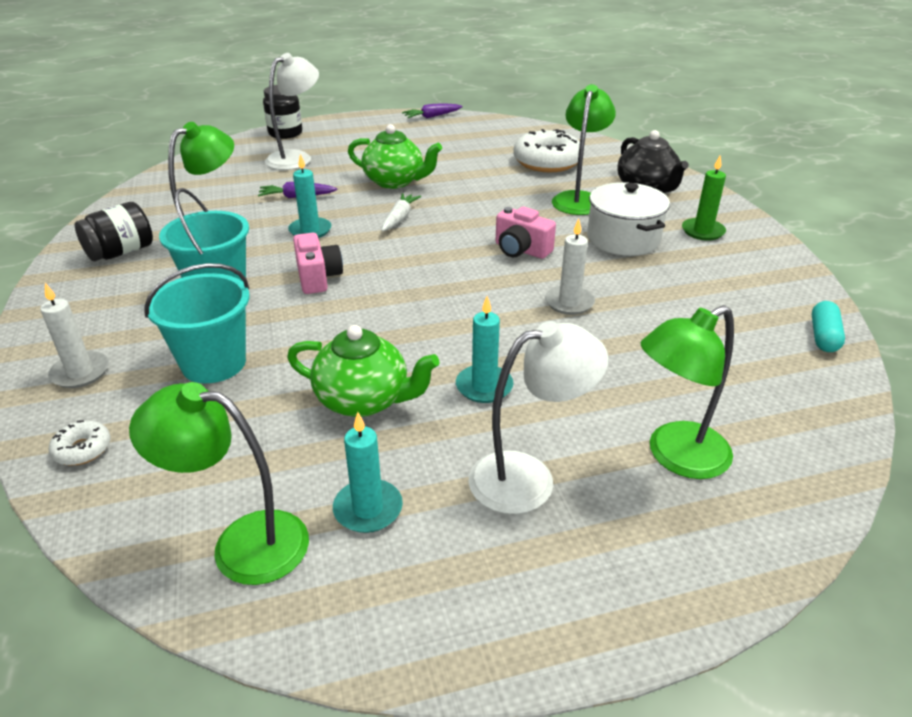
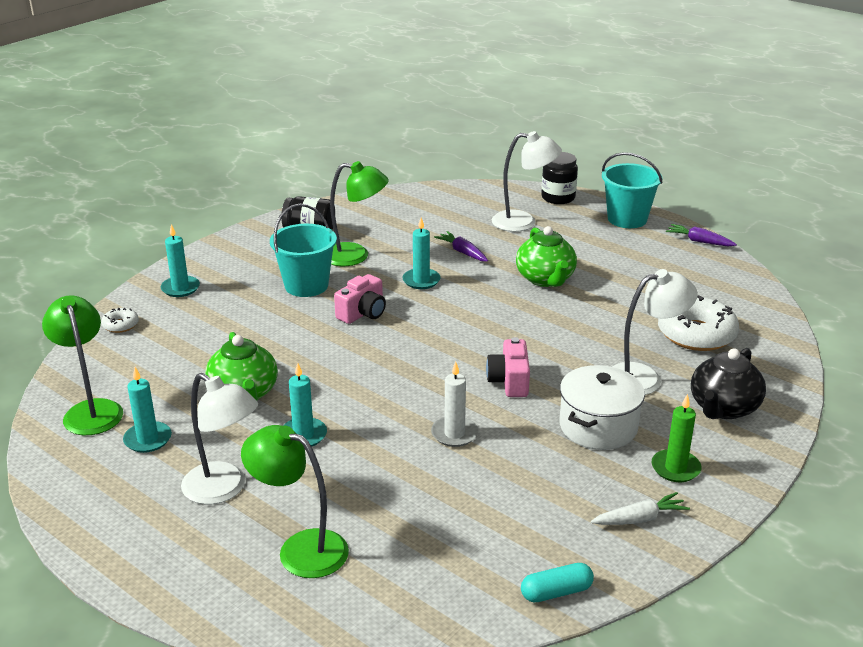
camera: 55 degrees right, 5 degrees down
white candle [40,283,109,388] -> turquoise candle [160,224,200,297]
turquoise bucket [144,263,249,383] -> turquoise bucket moved to [602,152,663,228]
white carrot [382,193,421,231] -> white carrot moved to [591,492,690,525]
green lamp [552,84,616,215] -> white lamp [612,269,698,395]

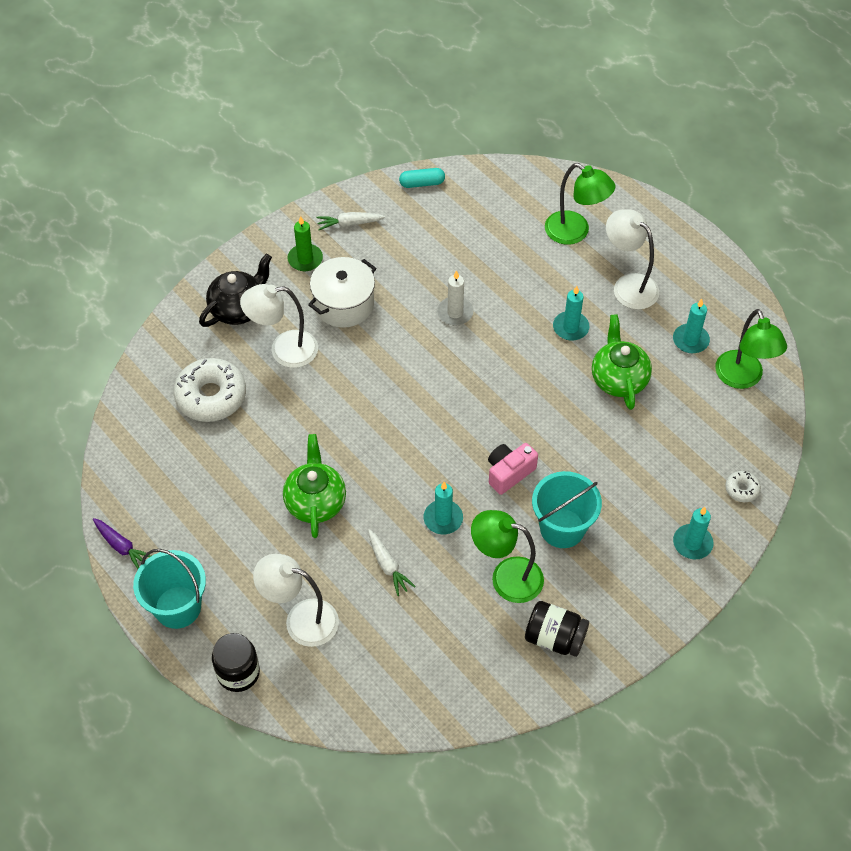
camera: 170 degrees left, 25 degrees up
purple carrot [434,231,488,262] -> white carrot [368,529,416,596]
pink camera [486,337,530,397] -> none

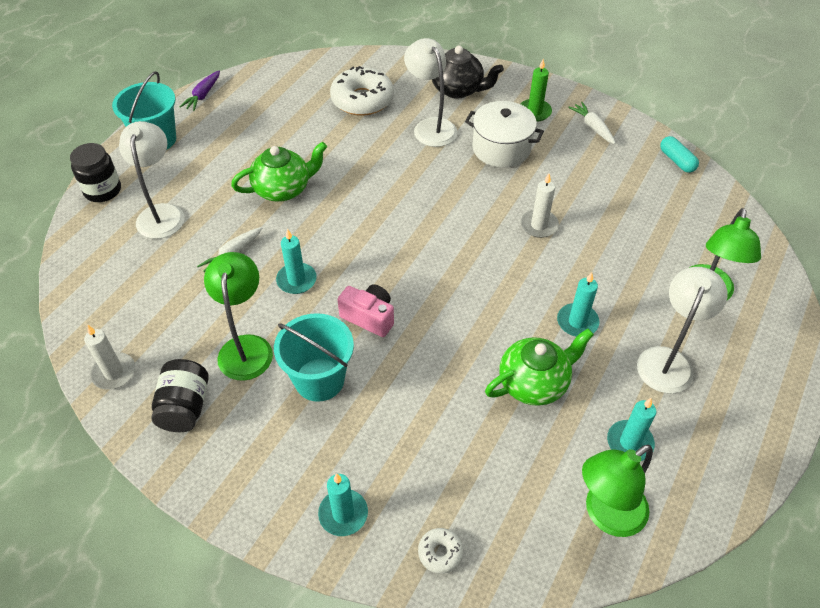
camera: 70 degrees right, 5 degrees down
none -> white candle [84,325,135,390]

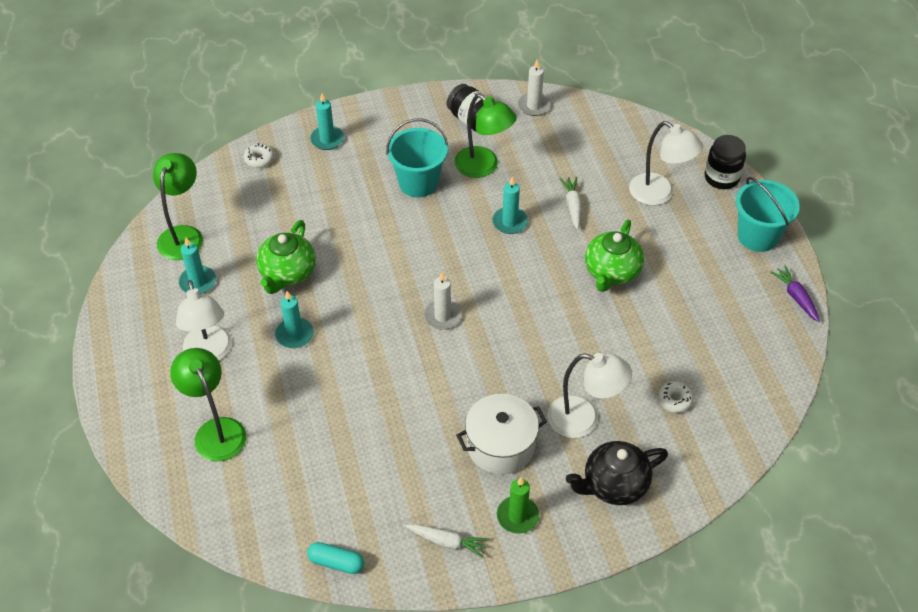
camera: 135 degrees right, 0 degrees up
white donut [330,66,394,116] -> white donut [658,381,694,413], size x0.46
pink camera [337,284,394,337] -> none
white candle [521,174,559,238] -> white candle moved to [424,272,462,329]

